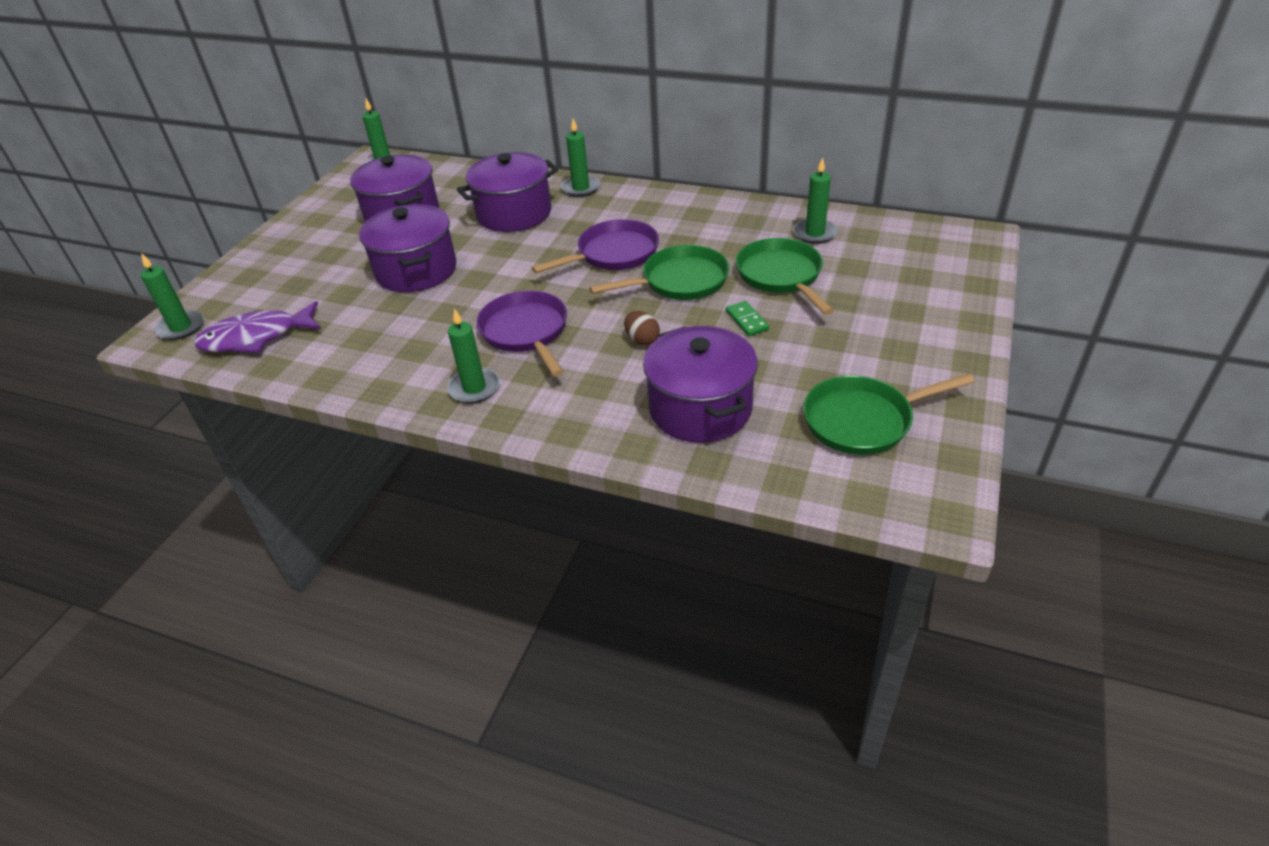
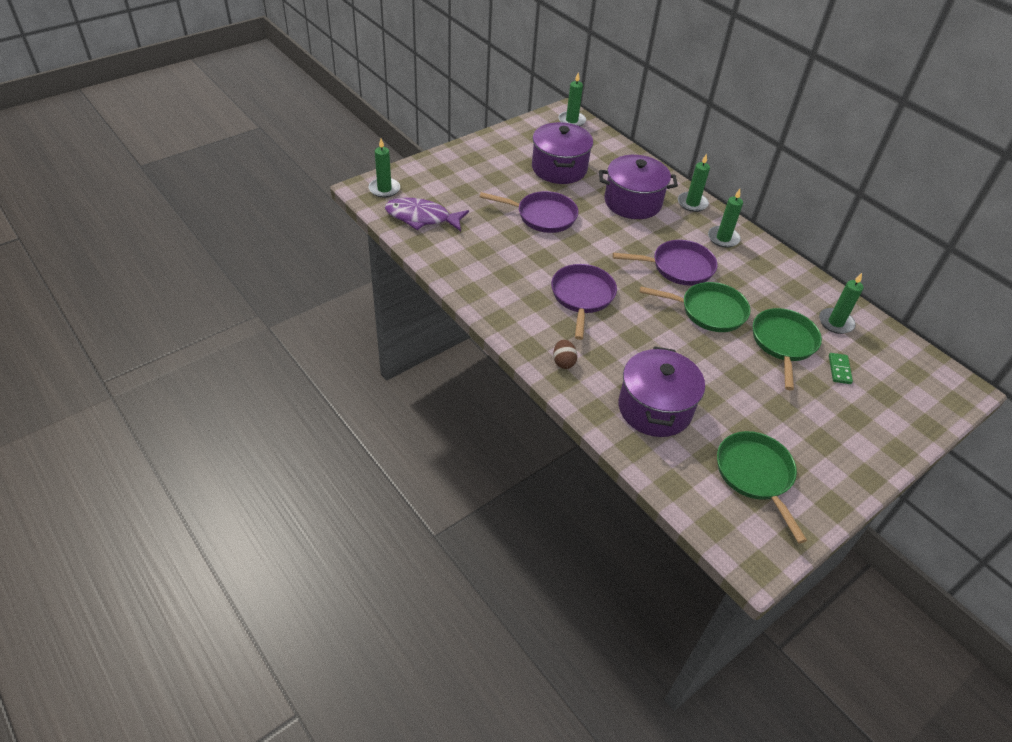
camera: 25 degrees right, 5 degrees up
purple pot [359,204,457,292] -> purple pan [480,191,578,233]
green candle [447,308,500,403] -> green candle moved to [708,189,743,248]
brown egg [624,311,660,346] -> brown egg moved to [553,339,578,369]
green domino [726,301,769,336] -> green domino moved to [829,353,853,384]
green pan [803,373,975,455] -> green pan turned 60 degrees clockwise [717,431,807,543]

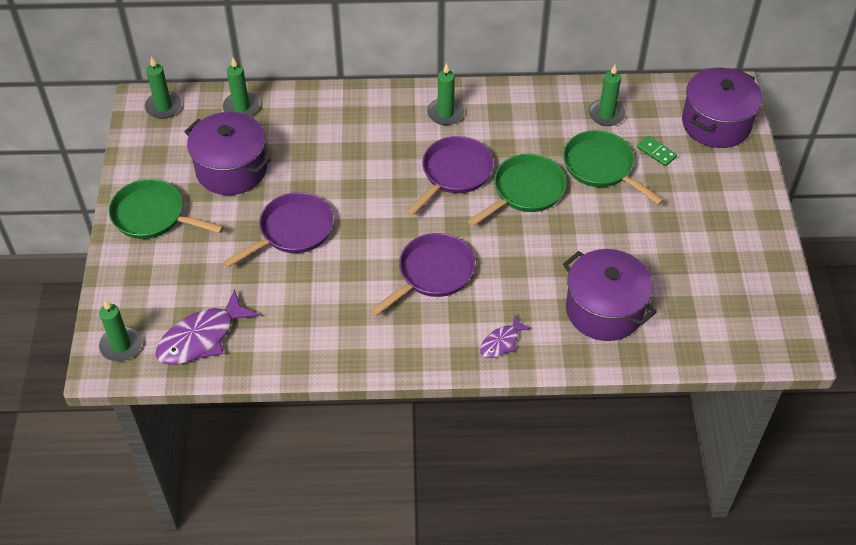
camera: 50 degrees left, 5 degrees up
purple pan [551,264,617,340] -> purple pan turned 90 degrees clockwise [370,233,475,316]
brown egg [553,339,578,369] -> purple fish [480,315,532,358]
purple pot [599,155,678,219] -> purple pot moved to [682,68,762,148]
green candle [678,154,710,212] -> green candle moved to [223,58,260,117]
green pan [717,431,807,543] -> green pan moved to [109,179,224,239]

